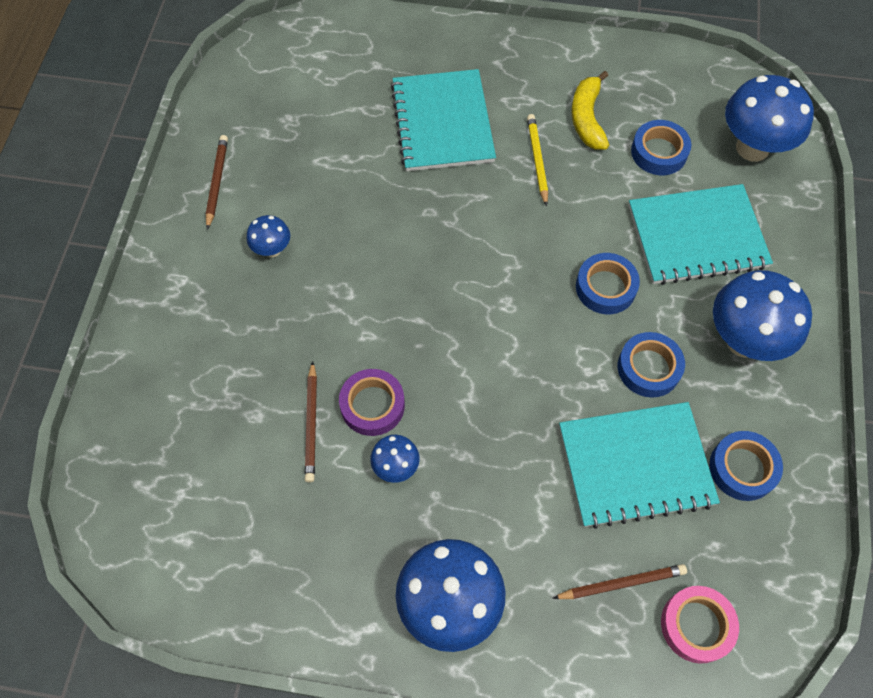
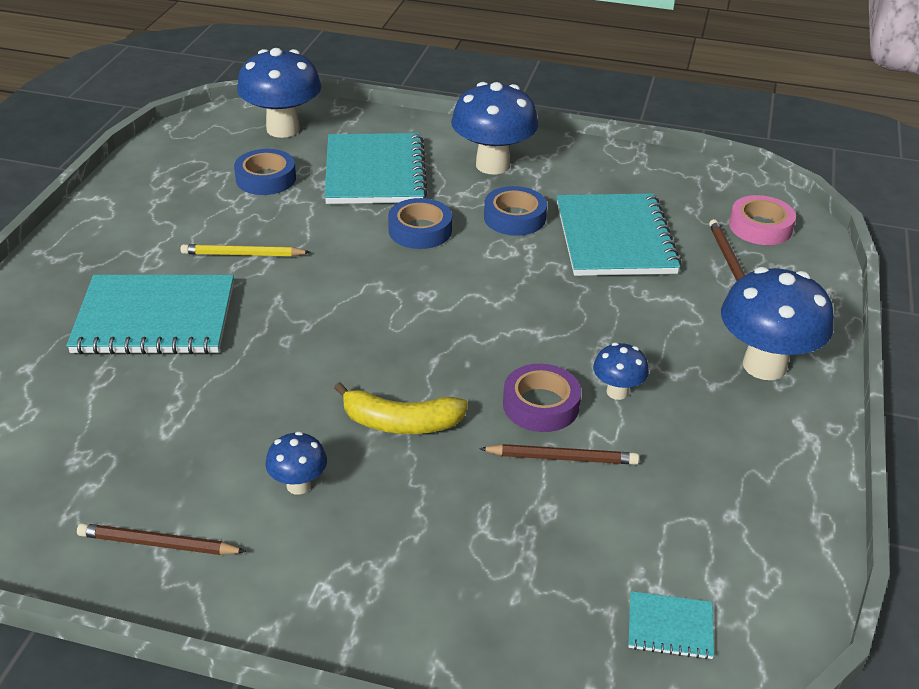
camera: 85 degrees left, 25 degrees down
yellow banana [572,71,609,150] -> yellow banana moved to [334,382,468,434]
blue tape [709,431,783,501] -> none
none -> turquoise notebook [628,591,714,660]

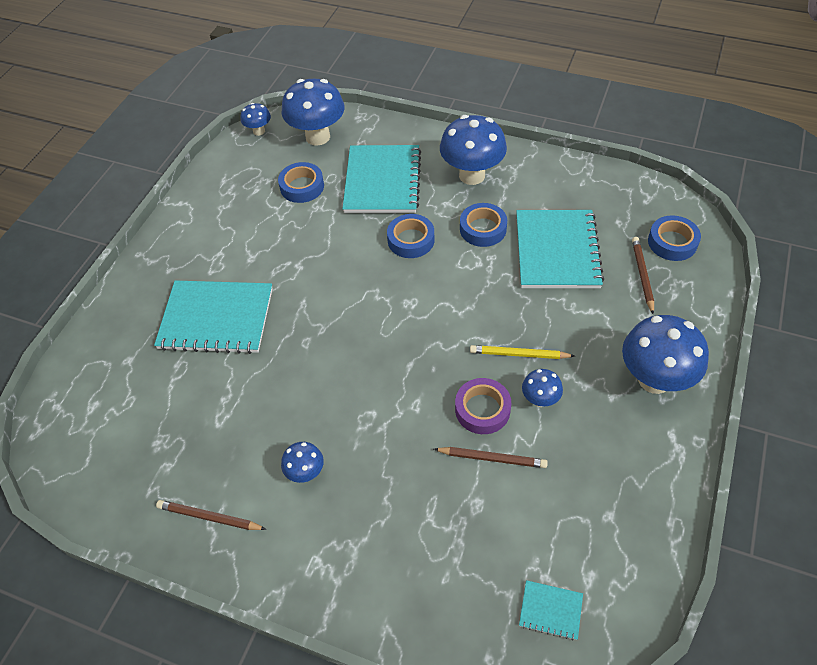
camera: 10 degrees right, 15 degrees up
yellow pencil [181,244,311,256] -> yellow pencil moved to [470,345,574,359]
yellow banana [334,382,468,434] -> none
pink tape [729,195,796,245] -> blue tape [648,215,701,261]
none -> blue mushroom [241,103,271,136]

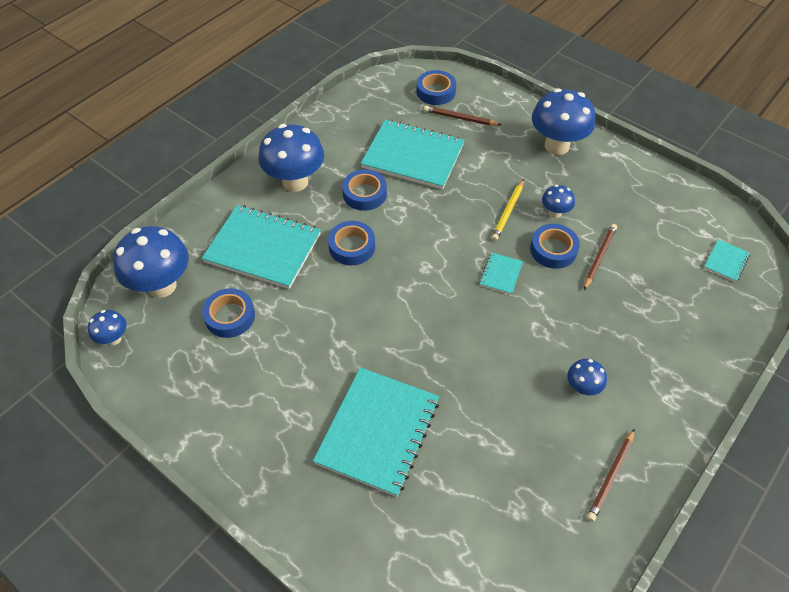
camera: 75 degrees left, 0 degrees up
purple tape [455,378,511,434] -> blue tape [530,224,580,269]
none -> turquoise notebook [479,252,523,295]

